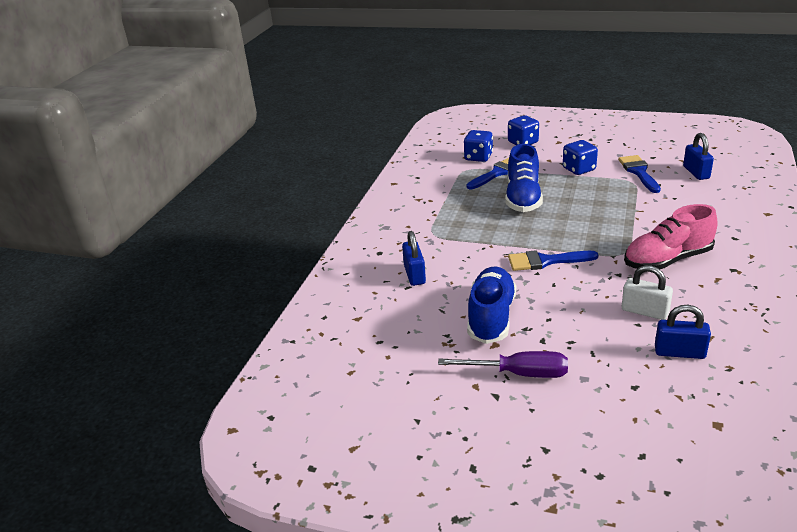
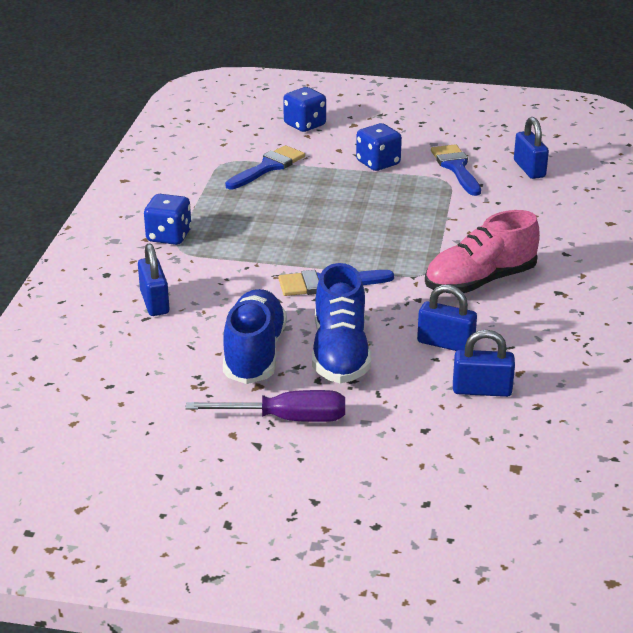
camera: 10 degrees left, 0 degrees up
blue dice [464,130,493,162] -> blue dice moved to [144,194,192,245]
blue shoe [505,144,543,212] -> blue shoe moved to [312,263,371,383]
white padlock [622,265,673,320] -> blue padlock [417,285,477,351]

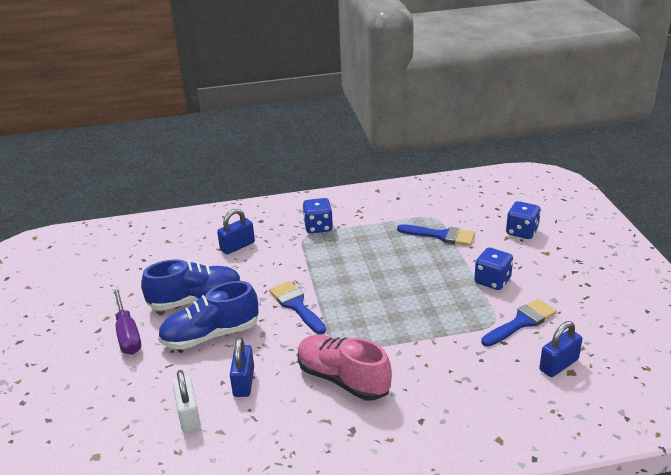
camera: 70 degrees right, 0 degrees up
blue padlock [453,330,515,397] -> white padlock [173,370,201,433]

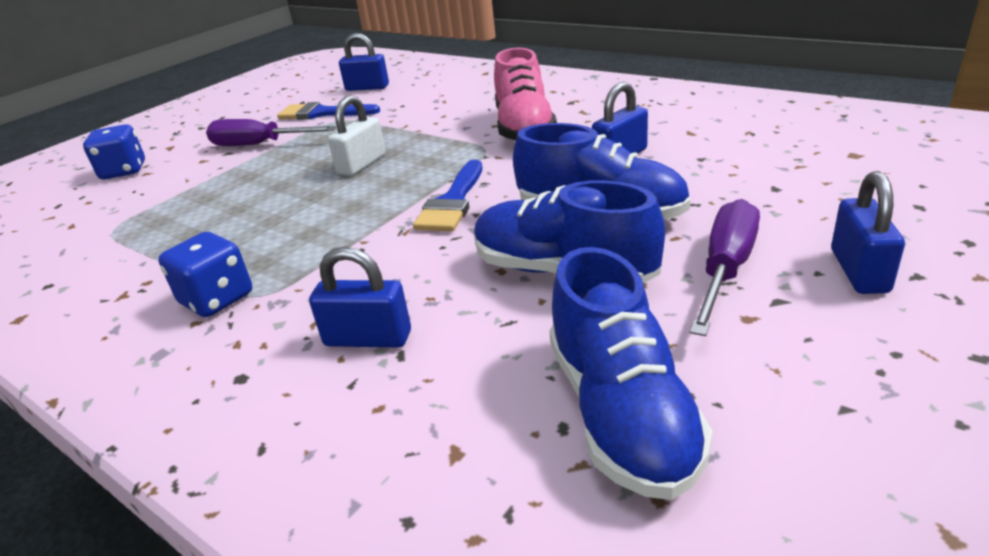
camera: 130 degrees left, 0 degrees up
white padlock [173,370,201,433] -> white padlock moved to [328,95,385,176]
blue brush [397,224,475,246] -> none
blue dice [474,248,513,290] -> purple screwdriver [206,119,336,146]
none -> blue shoe [549,247,713,500]
none -> blue padlock [831,171,905,294]

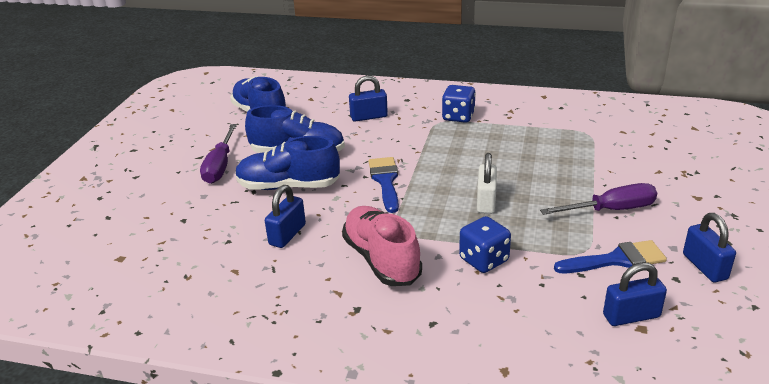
camera: 155 degrees right, 0 degrees up
blue dice [83,124,145,179] -> blue dice moved to [459,216,511,273]
blue padlock [831,171,905,294] -> blue padlock moved to [683,213,736,282]

